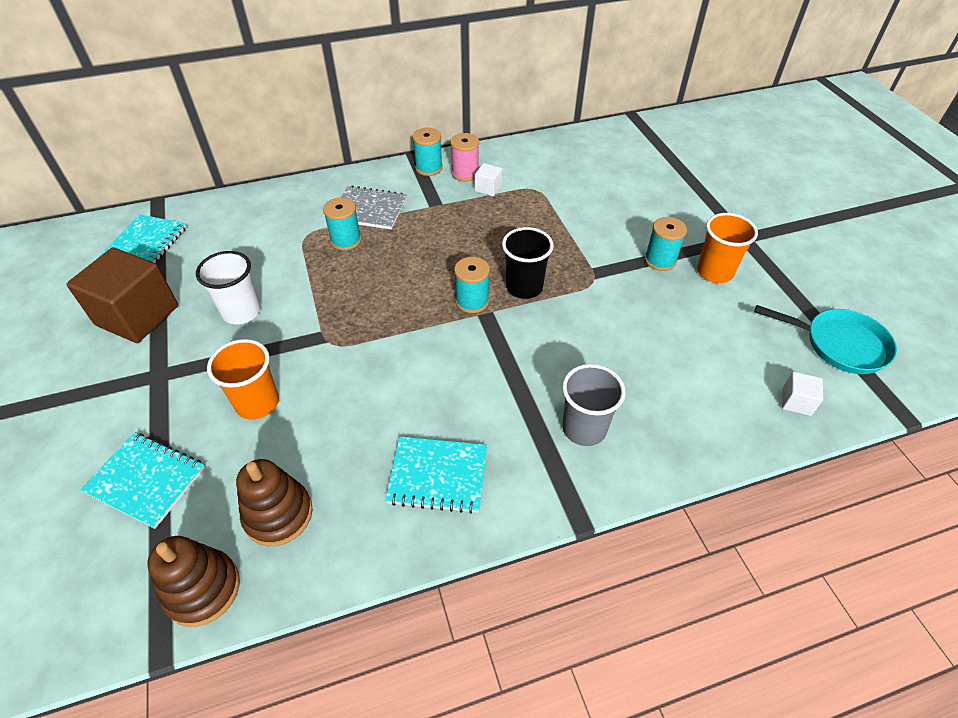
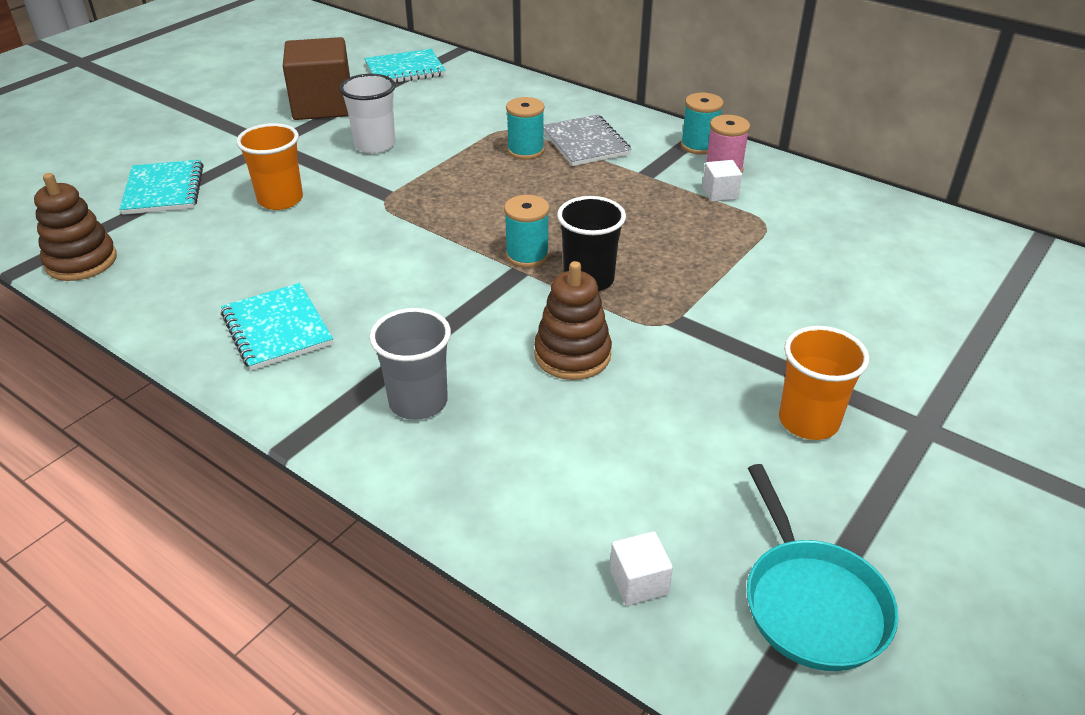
camera: 55 degrees right, 10 degrees down
brown stacking toy [236,459,313,546] -> brown stacking toy moved to [534,261,612,380]
turquoise spool [644,217,687,271] -> none

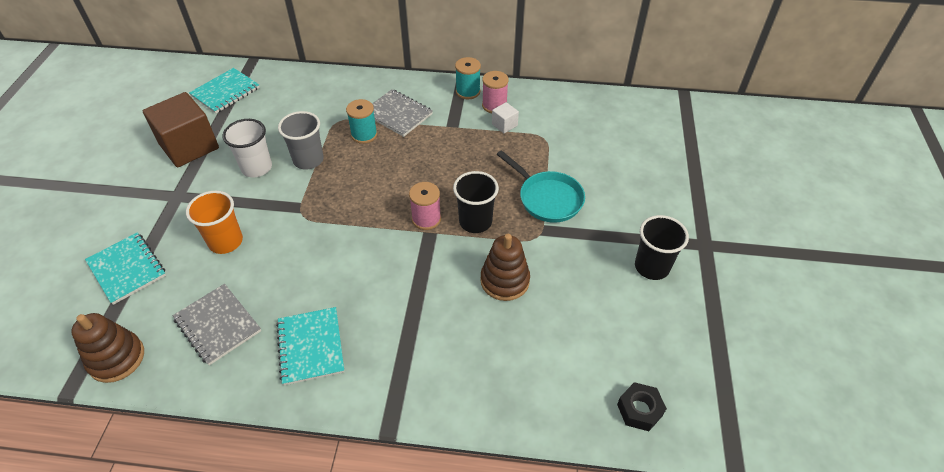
camera: 30 degrees left, 10 degrees up
turquoise notebook [221,283,333,371] -> turquoise notebook turned 45 degrees clockwise [276,307,344,385]
grey cup [369,308,451,420] -> grey cup moved to [278,111,324,170]
turquoise spool [504,195,549,268] -> pink spool [409,182,441,230]
white cube [610,531,673,606] -> black nut [617,382,667,431]
turquoise pan [747,464,899,671] -> turquoise pan moved to [497,150,585,223]
orange cup [779,326,869,440] -> black cup [635,215,689,280]
none -> grey notebook [173,284,261,366]

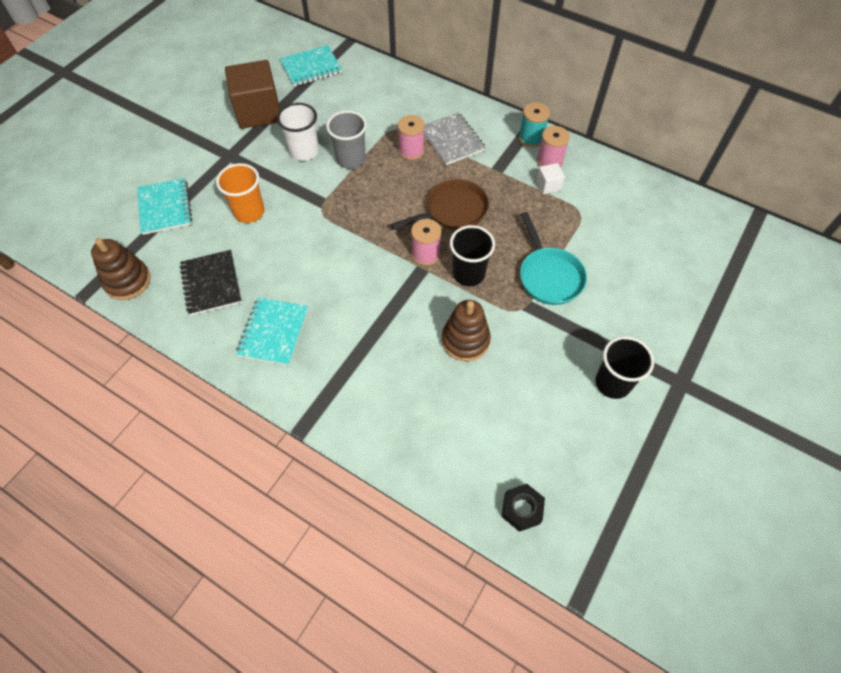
camera: 25 degrees right, 10 degrees up
grey notebook [173,284,261,366] -> black notebook [180,250,242,316]
turquoise spool [346,99,377,144] -> pink spool [398,115,425,160]
none -> brown pan [390,179,489,230]

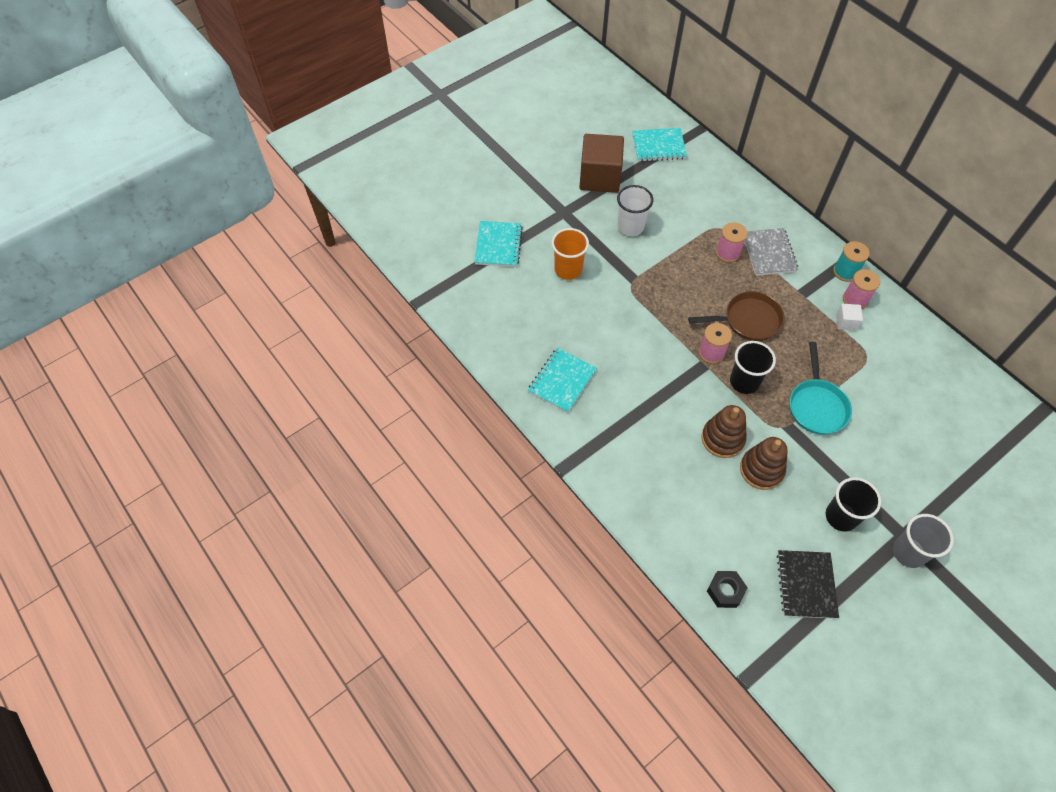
camera: 20 degrees right, 0 degrees up
brown stacking toy [91,238,150,300] -> brown stacking toy moved to [740,437,788,490]
black notebook [180,250,242,316] -> black notebook moved to [776,550,839,619]
grey cup [326,111,367,169] -> grey cup moved to [893,514,954,568]

